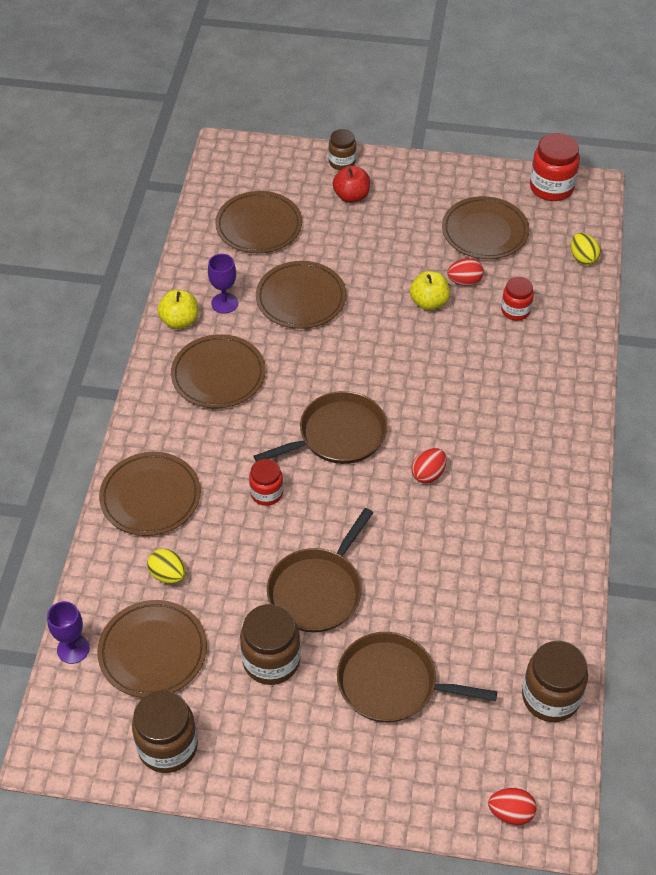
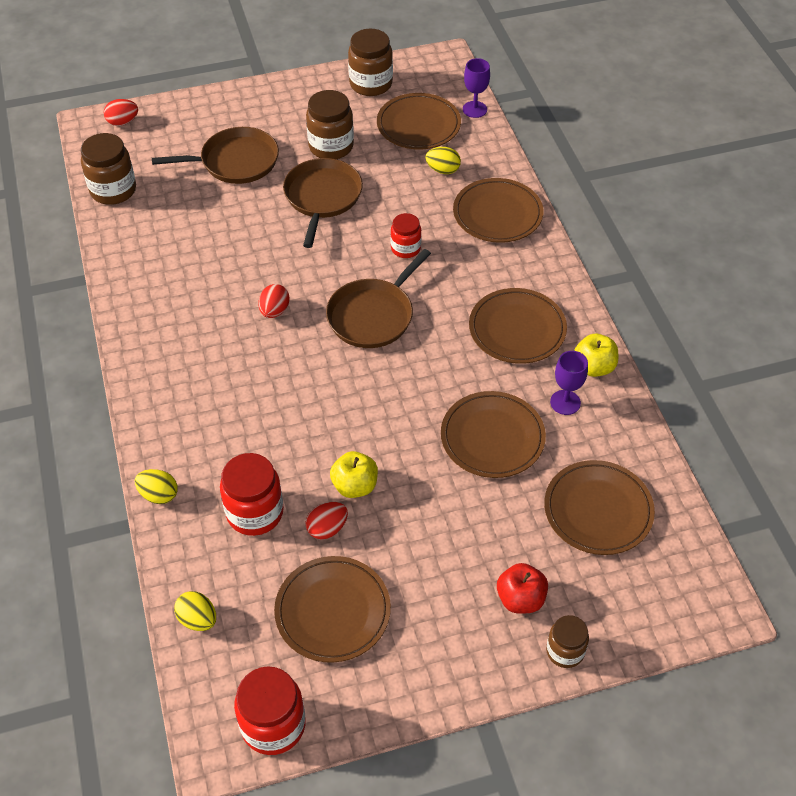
camera: 155 degrees right, 0 degrees up
red jar [501,277,534,321] -> red jar [220,453,284,536], size x1.62
none -> yellow egg [135,469,178,504]

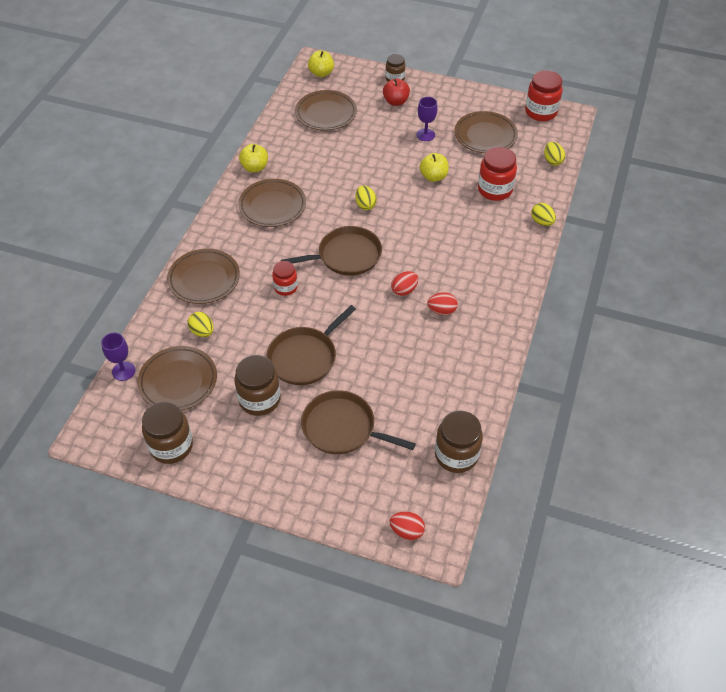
camera: 145 degrees left, 0 degrees up
red egg [305,502,348,539] -> red egg moved to [427,292,458,315]
brown plate [441,391,546,478] -> none
purple goblet [550,351,588,415] -> purple goblet moved to [416,97,437,141]
none -> yellow apple [308,51,334,77]
none -> yellow egg [355,185,377,210]

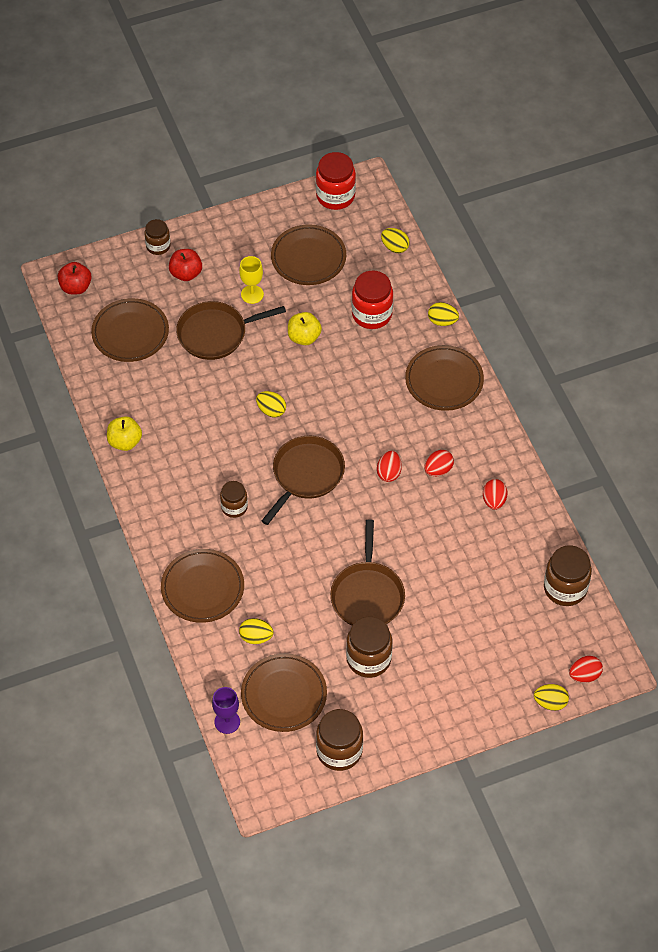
camera: 40 degrees left, 5 degrees up
brown plate [238,179,306,227] -> brown plate moved to [405,345,484,411]
red jar [272,261,298,296] -> none
brown pan [301,390,416,454] -> brown pan moved to [176,301,286,360]
yellow apple [308,51,334,77] -> red apple [58,262,92,294]
purple goblet [416,97,437,141] -> yellow goblet [239,256,264,304]
none -> brown jar [220,481,248,518]
none -> red egg [483,479,507,510]
none -> yellow egg [534,684,569,711]

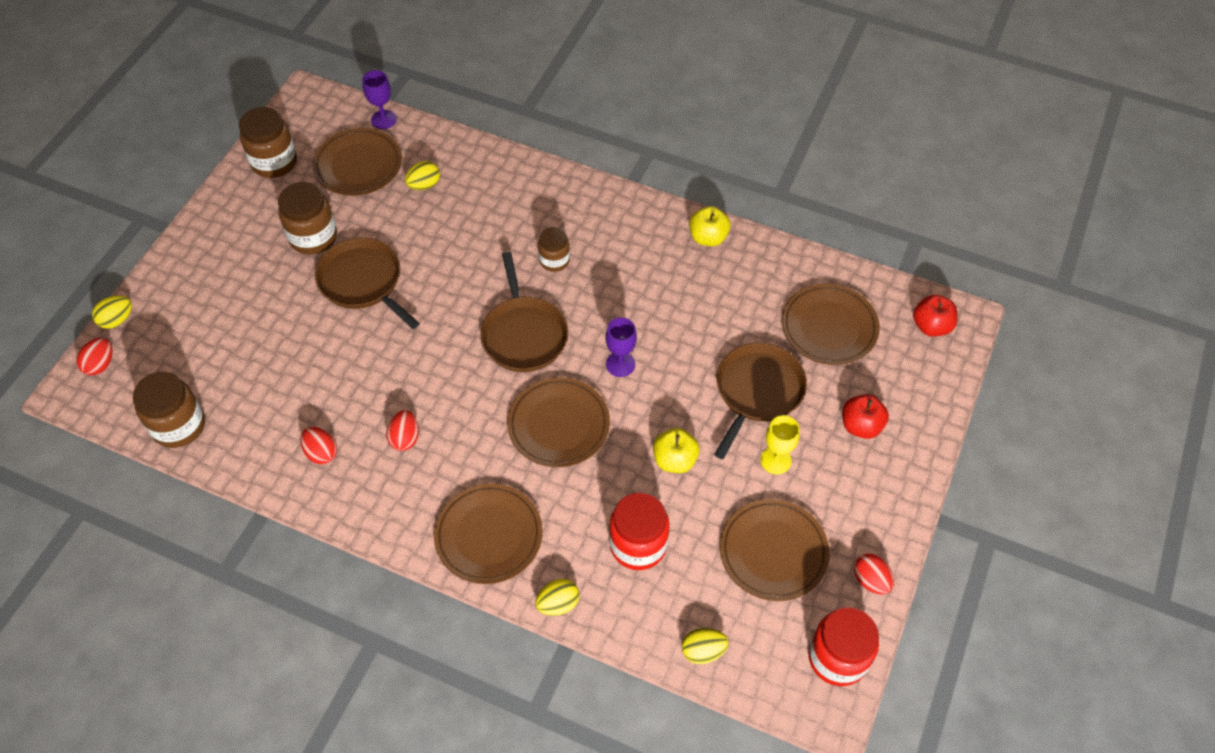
camera: 135 degrees right, 0 degrees up
brown jar [144,219,170,255] -> none
brown plate [161,549,244,623] -> brown plate moved to [507,377,610,467]
yellow egg [256,391,286,418] -> purple goblet [606,317,637,377]
red egg [377,451,402,482] -> red egg moved to [854,554,894,595]

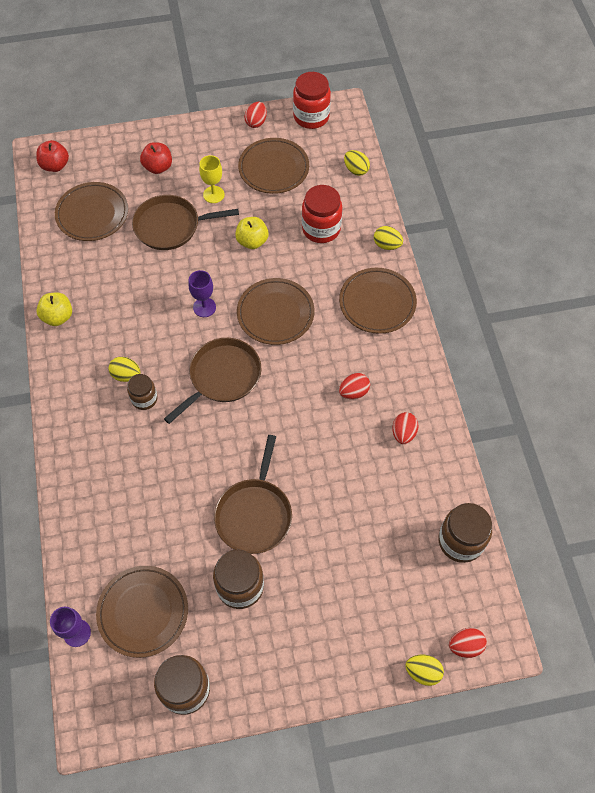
camera: 125 degrees left, 5 degrees up
yellow egg [405,161,440,190] -> yellow egg moved to [109,357,141,382]

